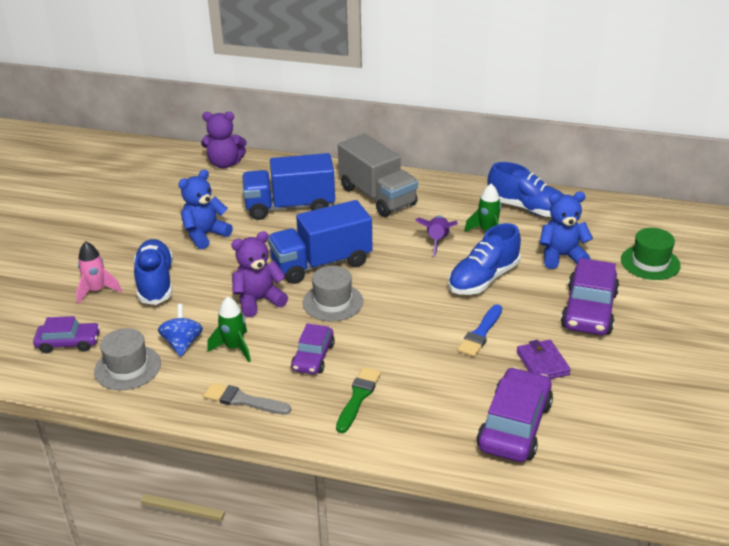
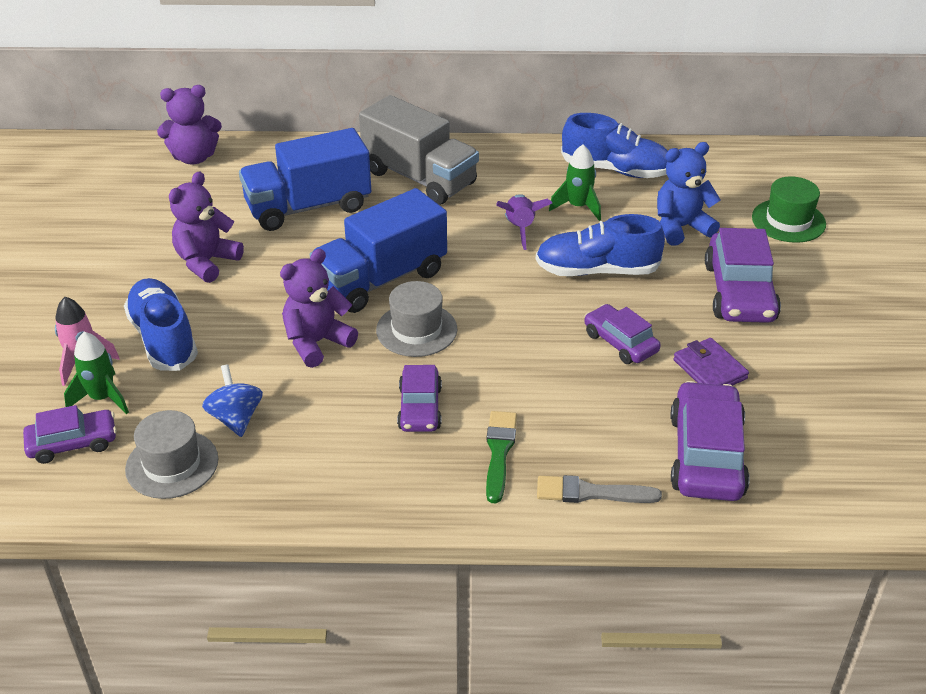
camera: 15 degrees left, 5 degrees up
blue teddy bear [178,169,233,249] -> purple teddy bear [169,171,244,283]
grey brush [203,383,291,415] -> grey brush moved to [537,475,662,503]
green rocket [207,297,251,362] -> green rocket moved to [64,332,129,414]
blue shoe [448,223,521,295] -> blue shoe turned 60 degrees clockwise [536,214,665,276]
blue brush [457,304,502,357] -> purple car [584,304,661,364]

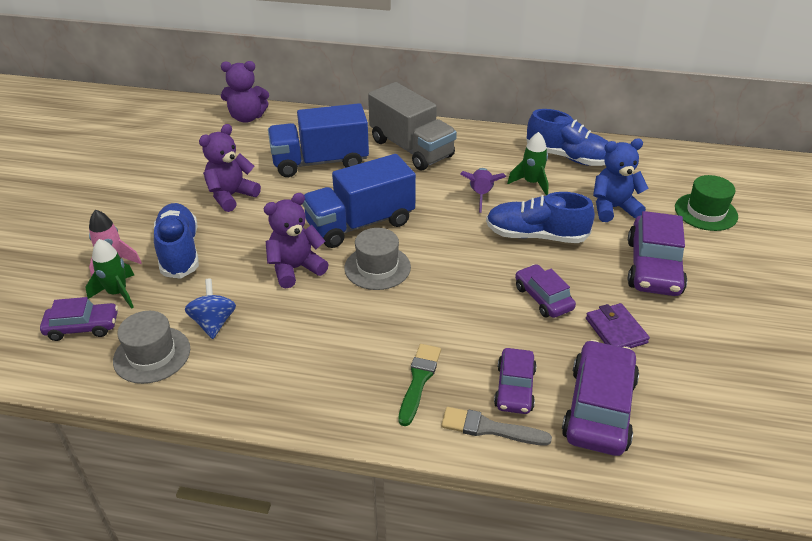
camera: 10 degrees right, 0 degrees up
purple car [397,365,442,432] -> purple car moved to [494,348,537,414]

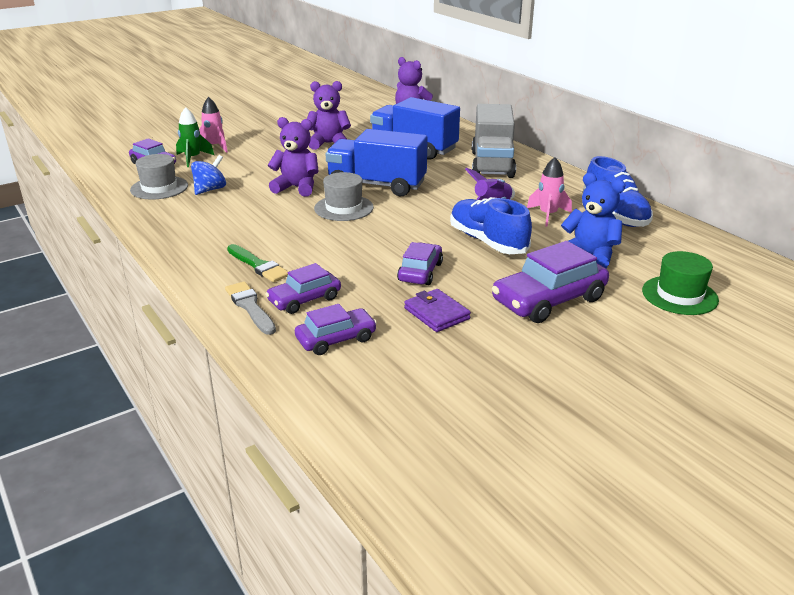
camera: 45 degrees right, 10 degrees down
blue shoe [154,203,199,279] -> none
green brush [398,344,441,426] -> green brush turned 75 degrees clockwise [227,244,289,282]
green rocket [507,132,549,196] -> pink rocket [527,157,572,227]
purple car [562,340,639,456] -> purple car [295,304,377,355], size x0.61
purple wallet [586,303,650,348] -> purple wallet turned 60 degrees counterclockwise [404,289,471,332]

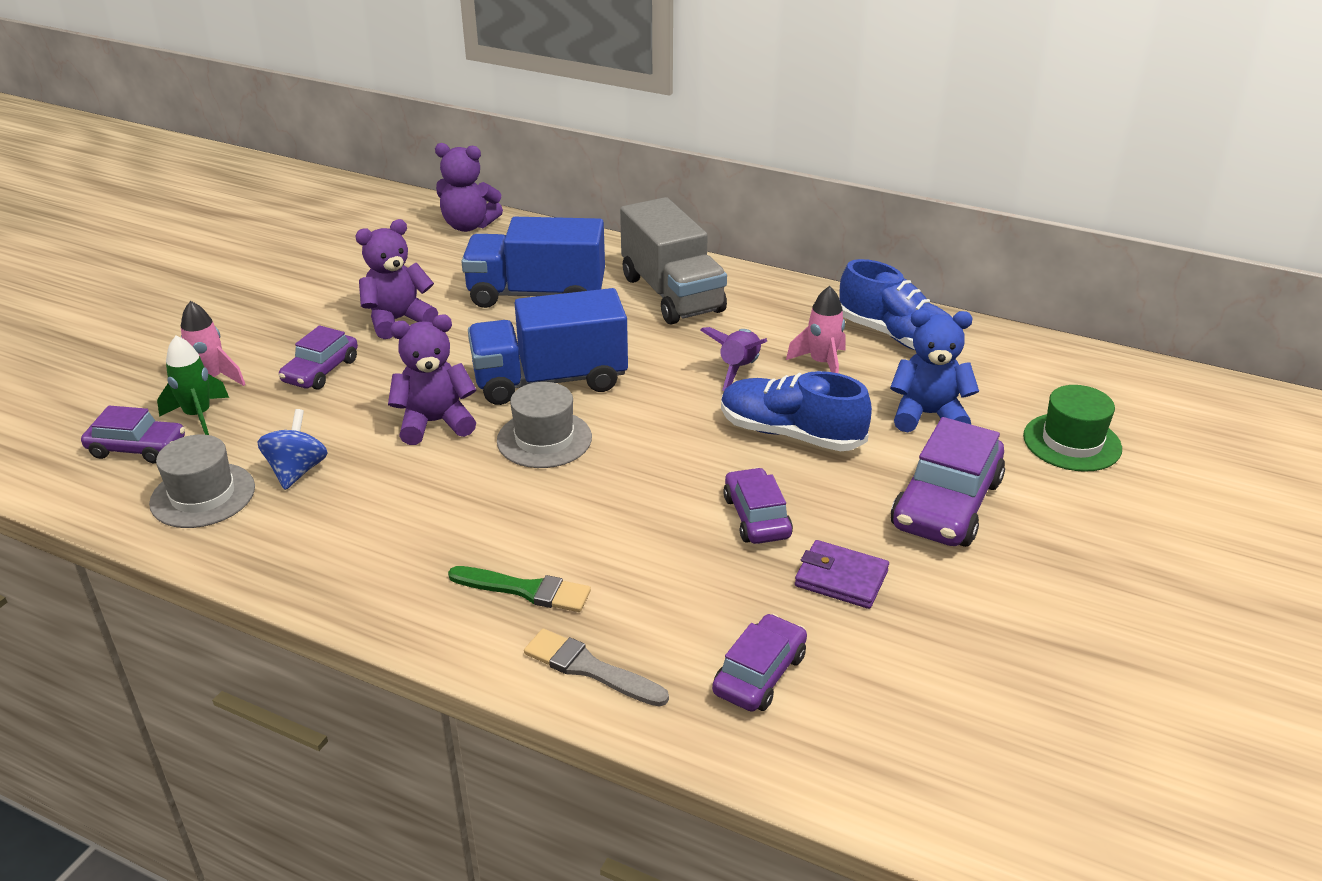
camera: 30 degrees left, 5 degrees up
purple car [265,263,341,314] -> purple car moved to [279,325,358,390]

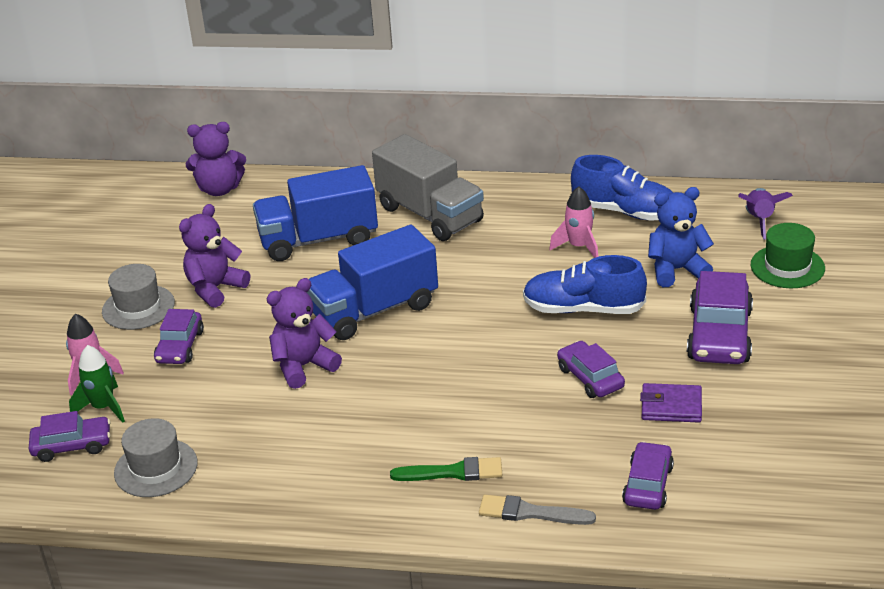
camera: 15 degrees left, 0 degrees up
blue spinning top [257,409,327,490] -> none
grey hat [497,382,592,468] -> grey hat moved to [102,264,175,330]
purple rocket [700,327,767,391] -> purple rocket moved to [738,188,793,240]

